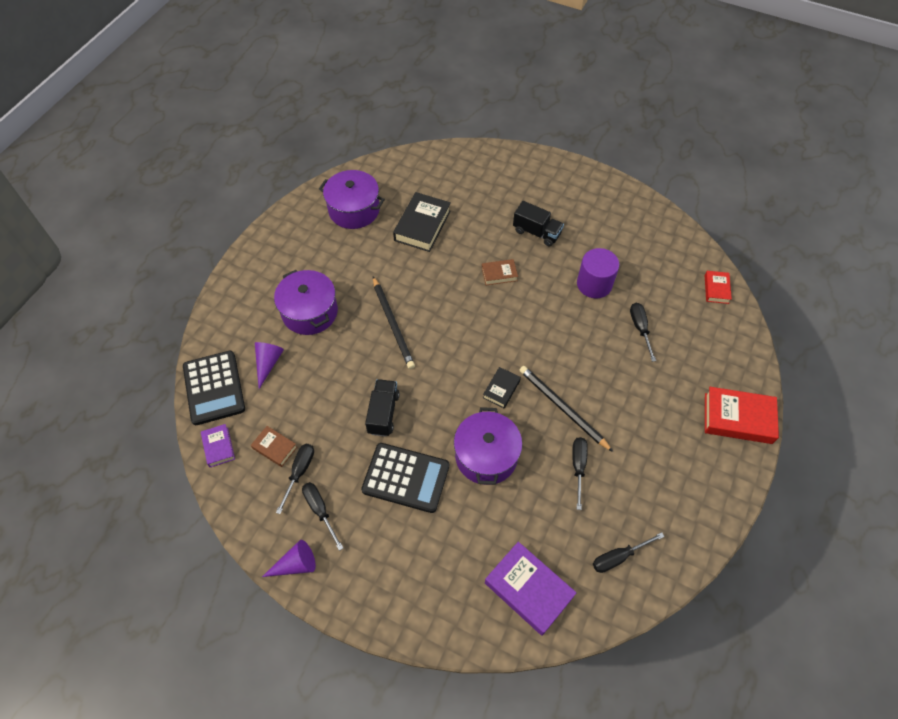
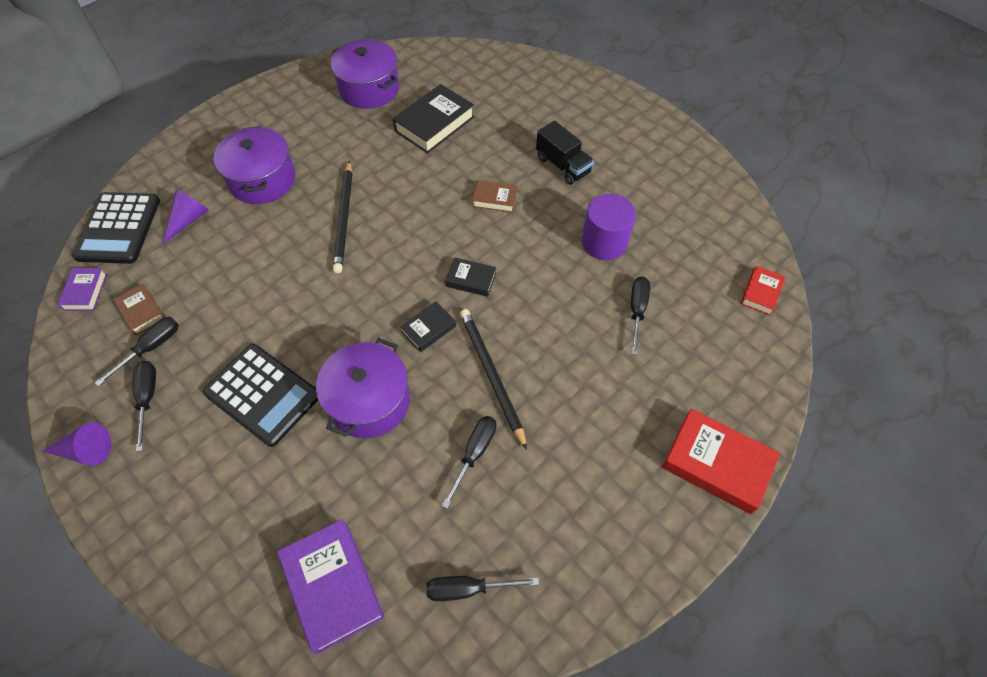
camera: 20 degrees right, 0 degrees up
black truck [365,379,400,437] -> none
none -> black book [445,258,496,297]

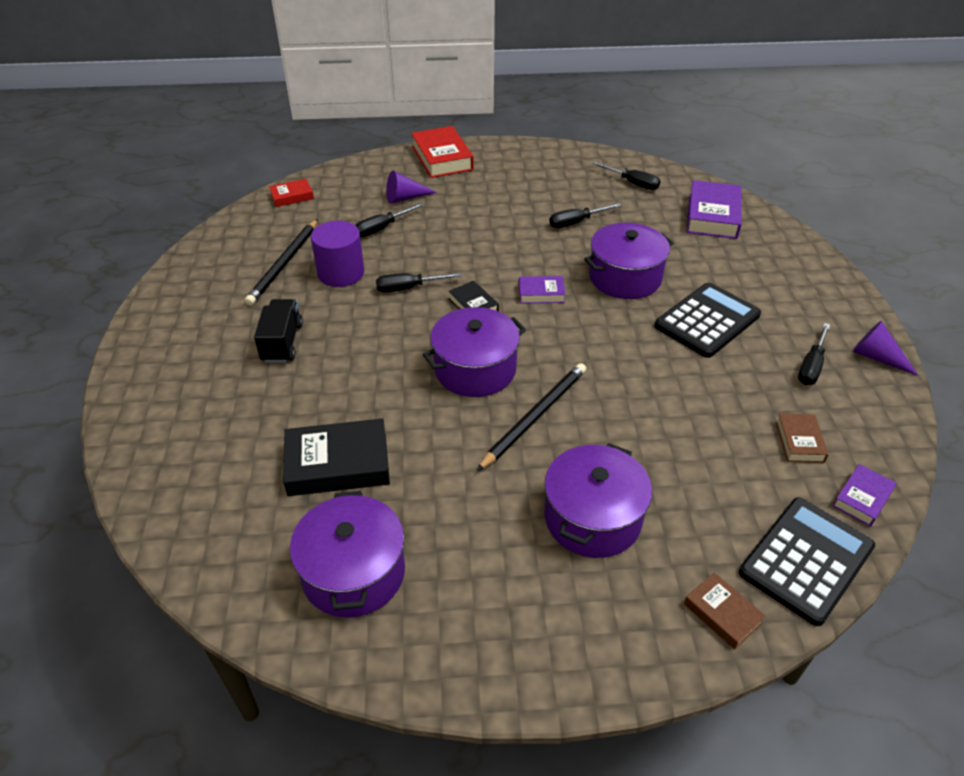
camera: 140 degrees left, 15 degrees down
black screwdriver [95,317,179,386] -> black screwdriver moved to [376,273,462,292]
purple cone [163,190,208,244] -> purple cone moved to [386,171,437,204]
black calculator [203,344,318,447] -> black calculator turned 60 degrees clockwise [655,283,761,358]
black book [400,301,456,352] -> purple book [519,276,566,303]
black pencil [460,309,527,450] -> black pencil moved to [245,219,318,305]
brown book [472,180,517,213] -> brown book moved to [684,572,766,649]
none -> purple pot [423,307,526,397]

